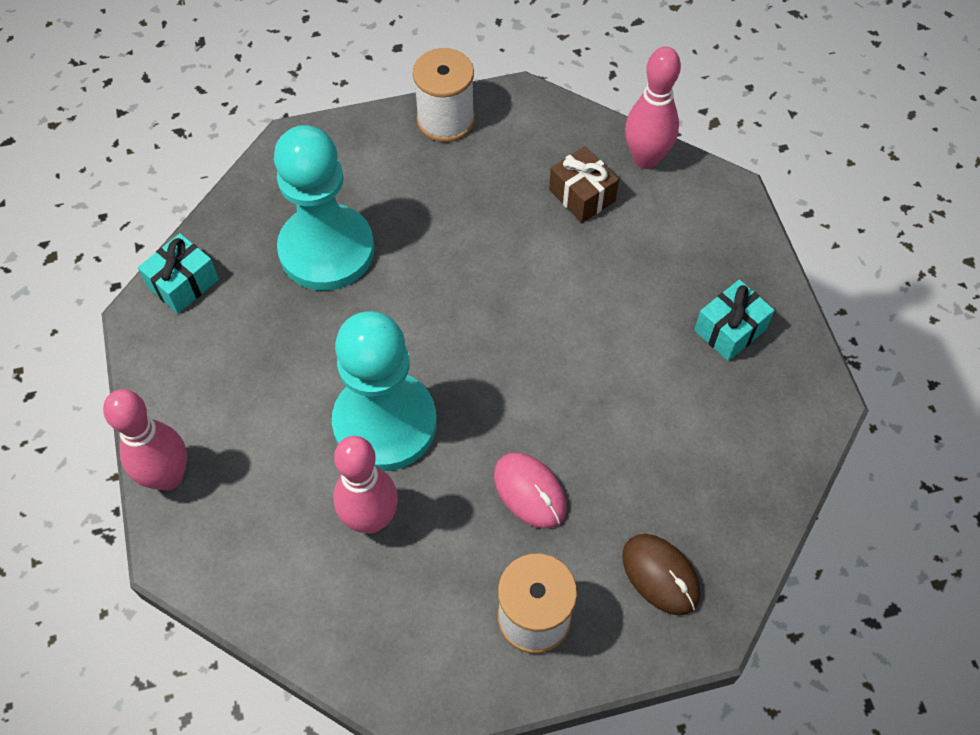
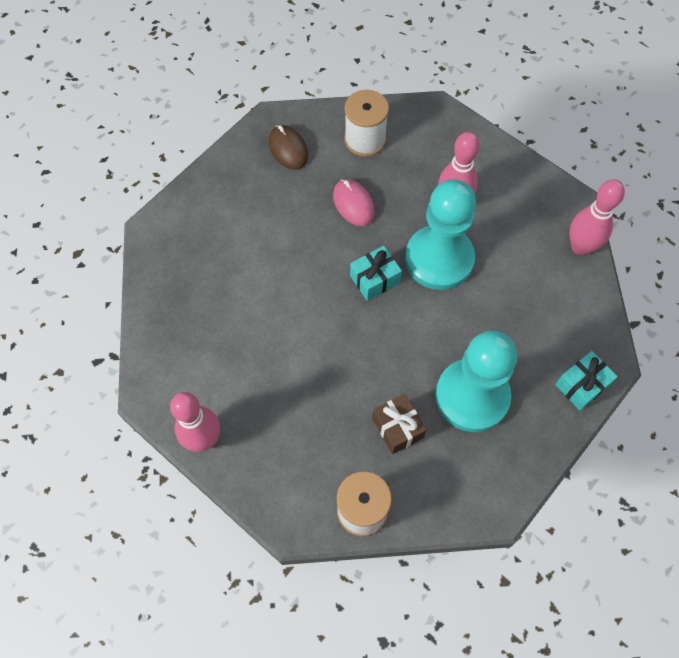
camera: 170 degrees left, 5 degrees up
brown gift [549,146,619,223] -> brown gift moved to [372,394,426,454]
turquoise gift [694,280,775,361] -> turquoise gift moved to [350,246,402,301]

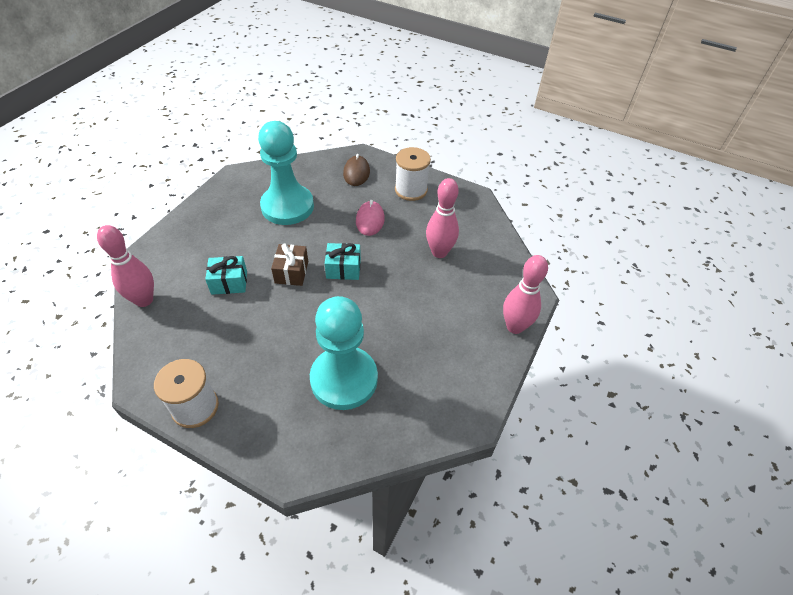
camera: 30 degrees right, 15 degrees down
brown gift [372,394,426,454] -> brown gift moved to [271,243,308,286]
turquoise pawn [405,179,476,290] -> turquoise pawn moved to [258,121,314,225]
turquoise gift [555,351,618,410] -> turquoise gift moved to [205,256,247,295]

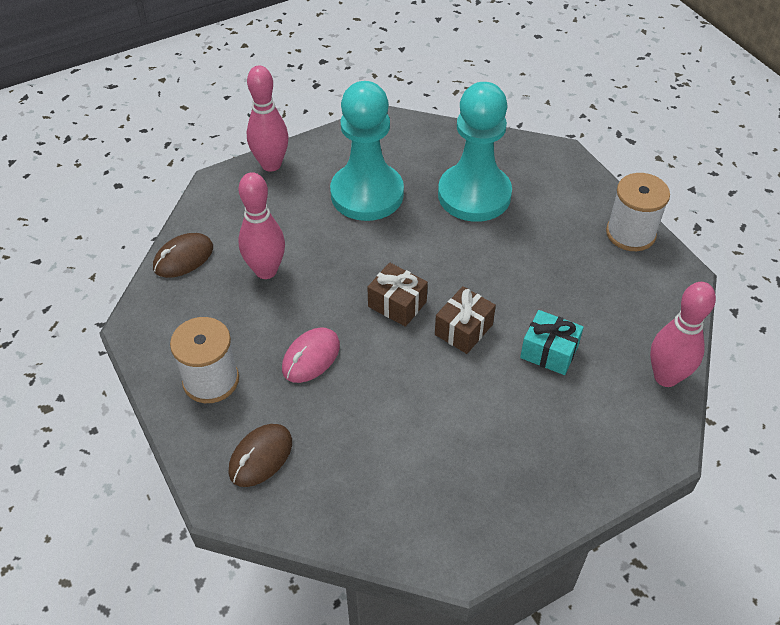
camera: 145 degrees left, 0 degrees up
turquoise pawn [258,121,314,225] -> turquoise pawn moved to [330,81,404,221]
turquoise gift [325,243,361,280] -> brown gift [367,262,428,327]
none -> brown mouse [153,233,213,278]

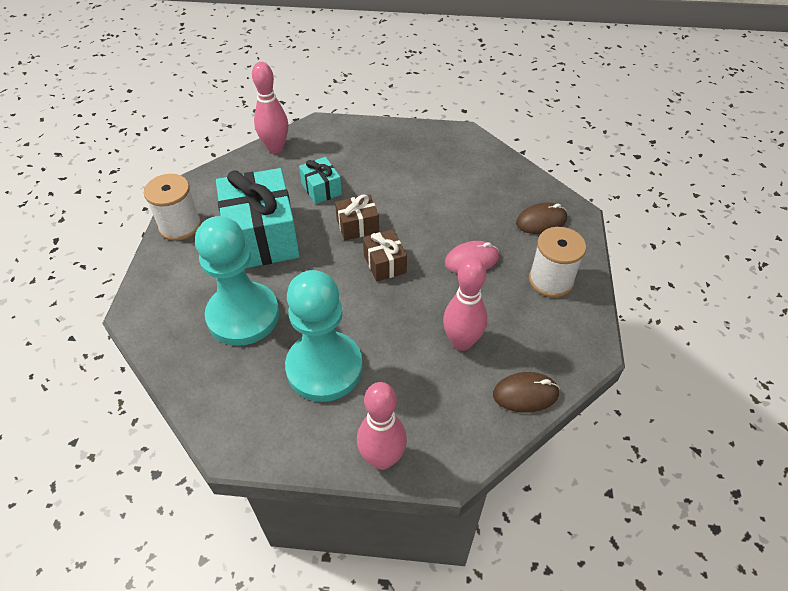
camera: 145 degrees left, 0 degrees up
none -> turquoise gift [216,168,300,268]

